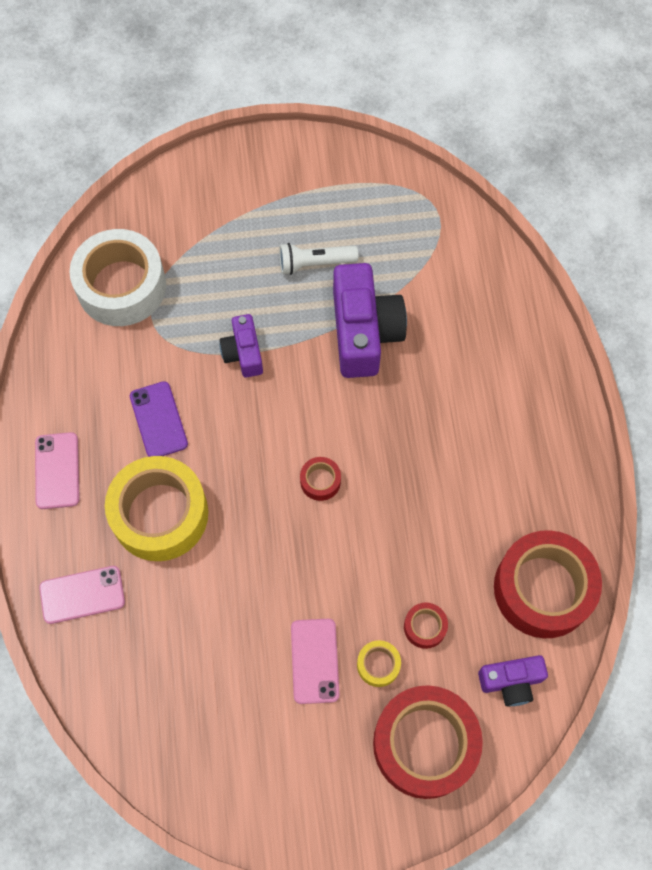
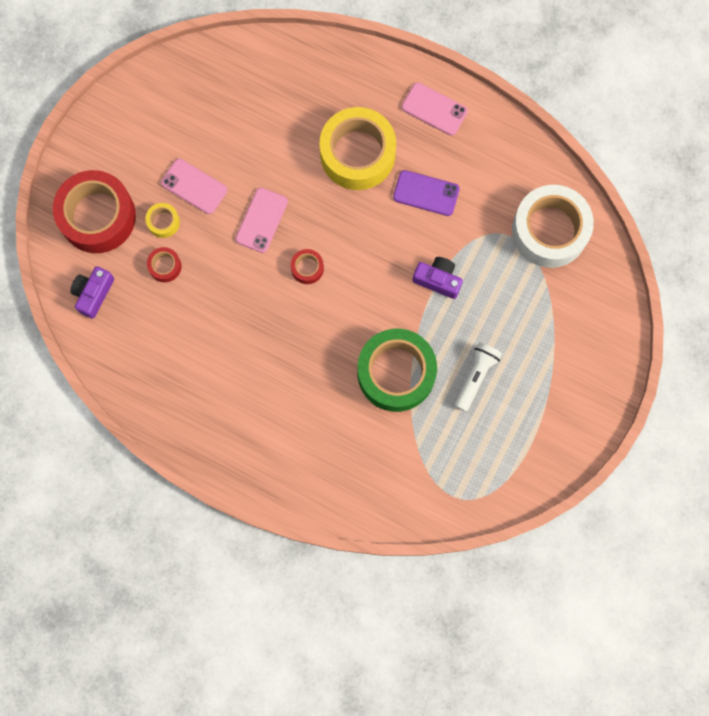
camera: 125 degrees right, 10 degrees up
pink phone [39,566,125,624] -> pink phone moved to [235,188,288,253]
purple camera [333,263,407,378] -> green tape [358,329,437,412]
red tape [494,530,602,638] -> none

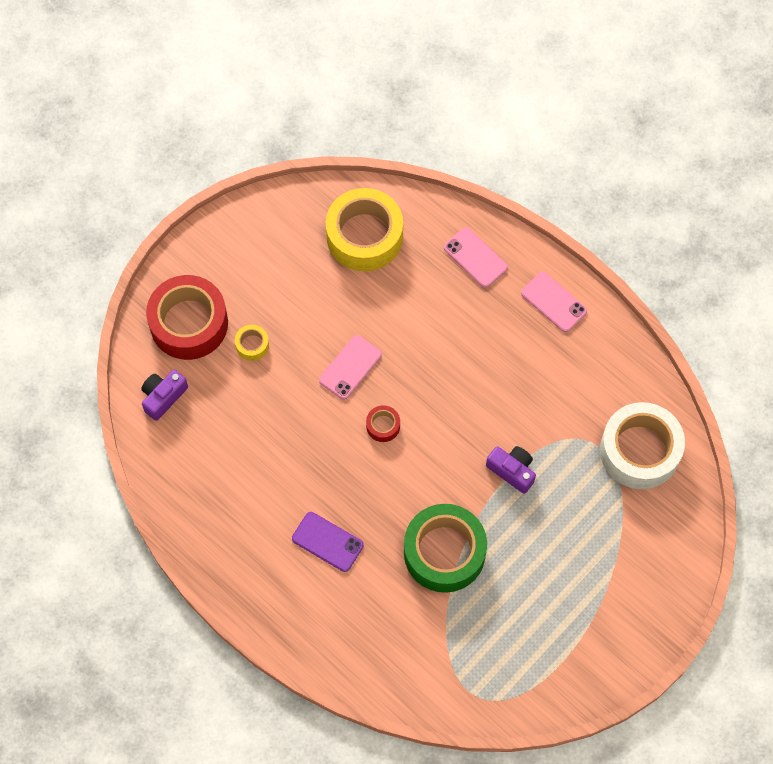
camera: 15 degrees right, 10 degrees down
red tape [147,247,182,282] -> none
pink phone [161,159,228,214] -> pink phone moved to [444,227,508,288]
yellow tape [319,107,396,190] -> yellow tape moved to [326,188,403,271]
purple phone [393,170,460,216] -> purple phone moved to [292,512,364,572]
white flashlight [455,342,502,411] -> none

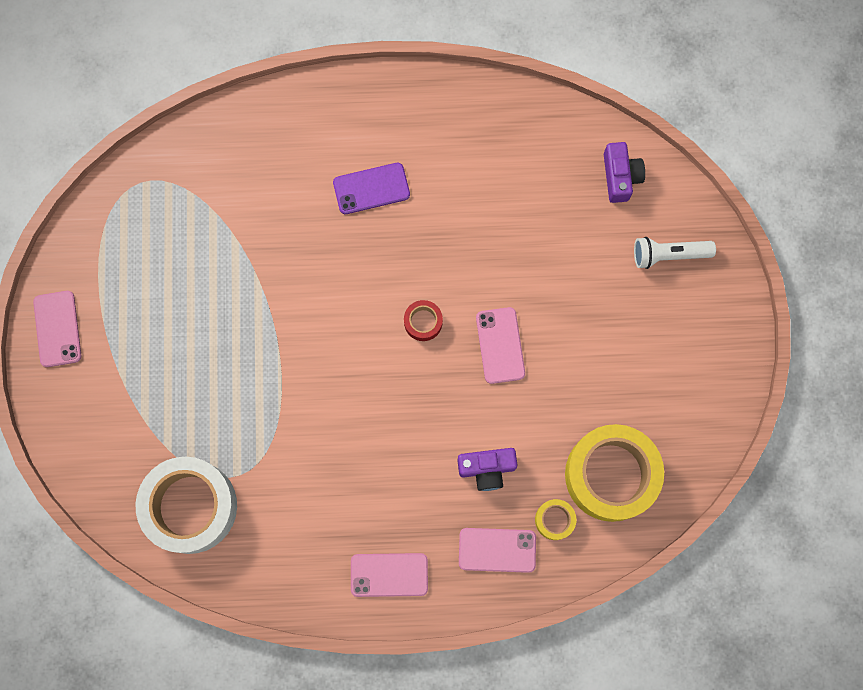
camera: 135 degrees right, 10 degrees up
red tape [146,275,228,360] -> white flashlight [634,237,716,269]
yellow tape [235,325,269,361] -> yellow tape moved to [535,499,576,540]
green tape [404,504,487,593] -> none
purple camera [486,446,536,494] -> purple camera moved to [457,448,517,491]
none -> pink phone [33,291,82,367]

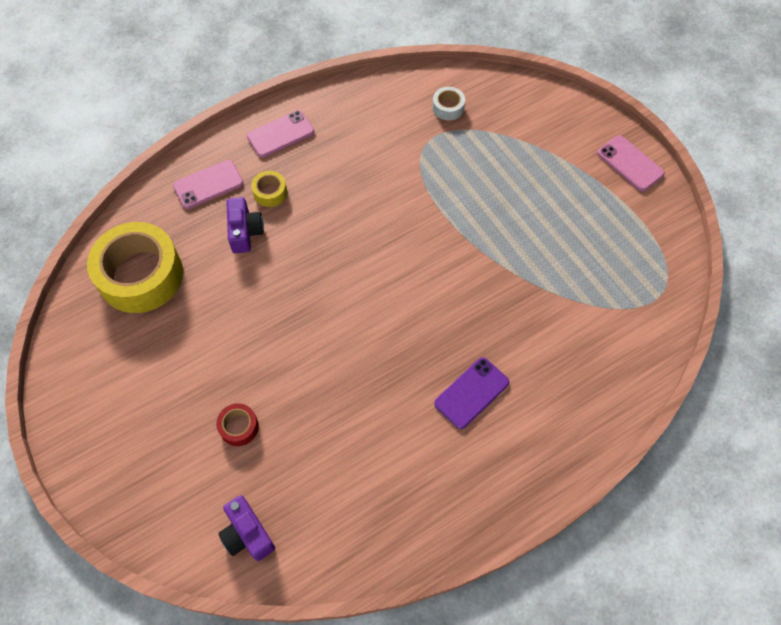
camera: 150 degrees right, 15 degrees down
white tape [135,457,237,554] -> white tape [432,87,465,120], size x0.43
red tape [404,300,443,341] -> red tape moved to [216,403,259,446]
purple camera [457,448,517,491] -> purple camera turned 120 degrees clockwise [226,197,264,253]
pink phone [476,307,525,384] -> none
yellow tape [535,499,576,540] -> yellow tape moved to [251,171,287,207]
white flashlight [634,237,716,269] -> none

